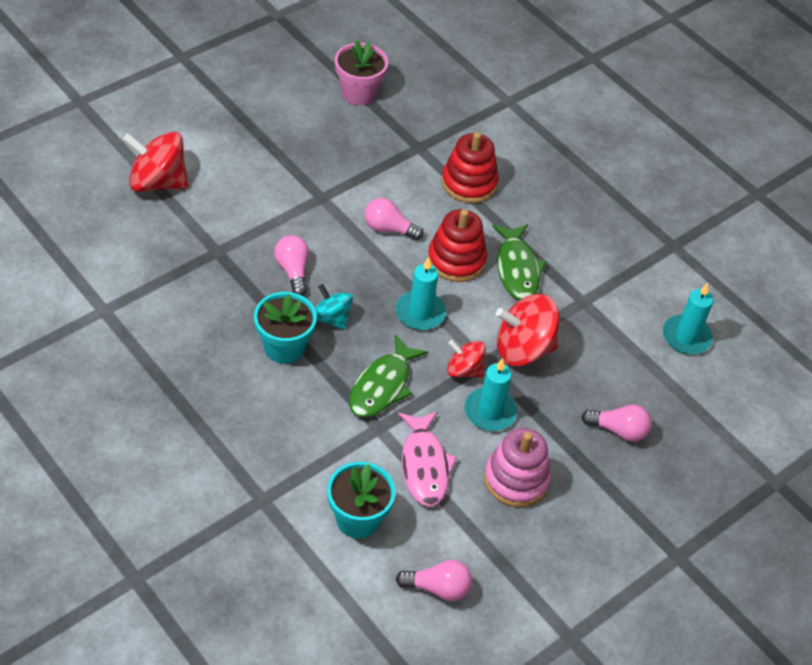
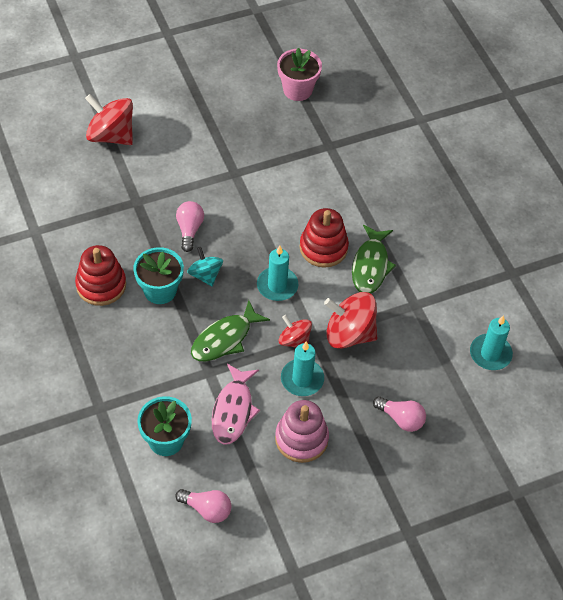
camera: 20 degrees right, 5 degrees up
pink light bulb [365,198,424,241] -> none
red stacking toy [442,132,499,203] -> red stacking toy moved to [75,245,126,306]

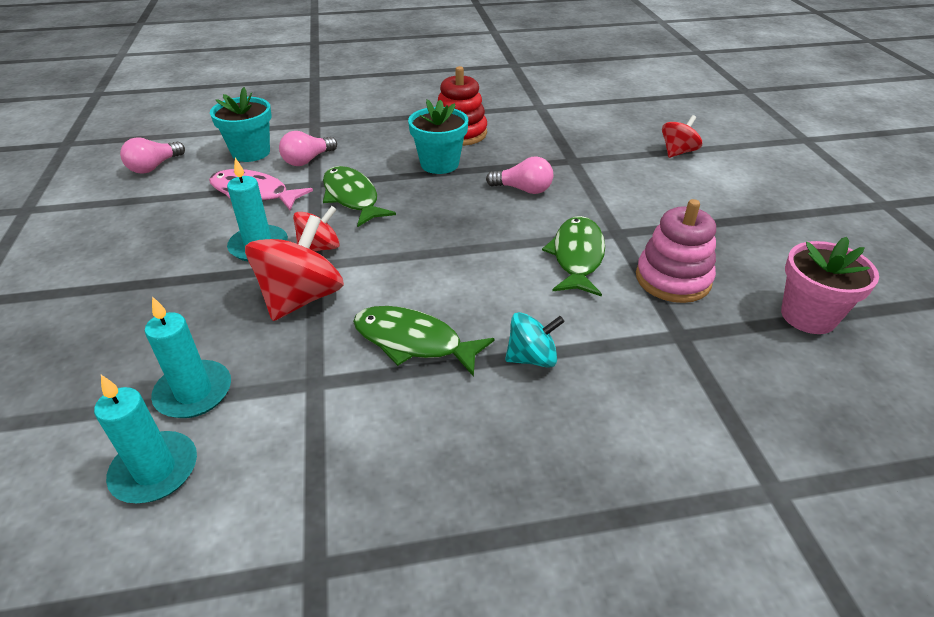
camera: 105 degrees right, 15 degrees down
red spinning top [85,94,133,145] -> red spinning top [662,115,702,158], size x0.59
turquoise spinning top [187,247,223,287] -> turquoise spinning top moved to [505,312,565,368]
turquoise candle [257,246,298,301] -> turquoise candle moved to [145,296,231,418]
pink stacking toy [275,400,329,463] -> pink stacking toy moved to [636,199,716,303]
red stacking toy [300,208,349,268] -> none
pink light bulb [373,396,426,432] -> pink light bulb moved to [279,131,337,166]
none -> green fish [542,216,605,297]

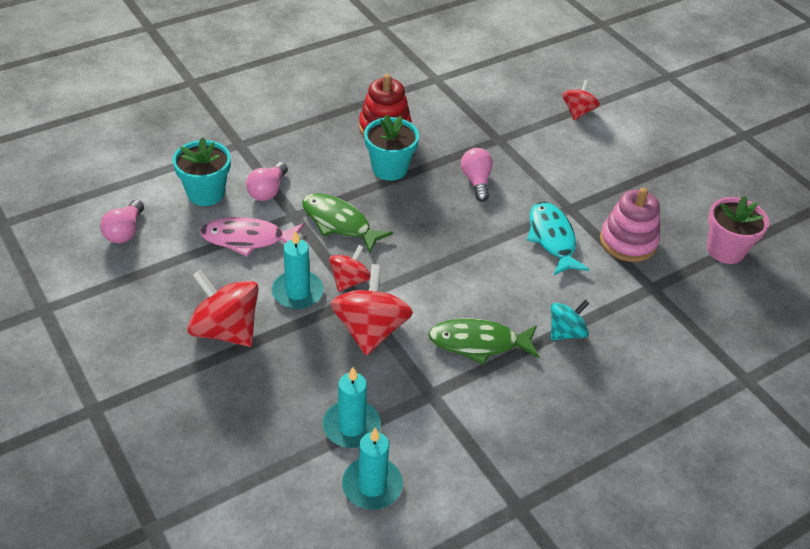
camera: 25 degrees left, 5 degrees up
pink light bulb [486,156,553,194] -> pink light bulb turned 90 degrees counterclockwise [461,148,493,202]
green fish [542,216,605,297] -> turquoise fish [527,201,590,275]
none -> red spinning top [187,270,259,347]

